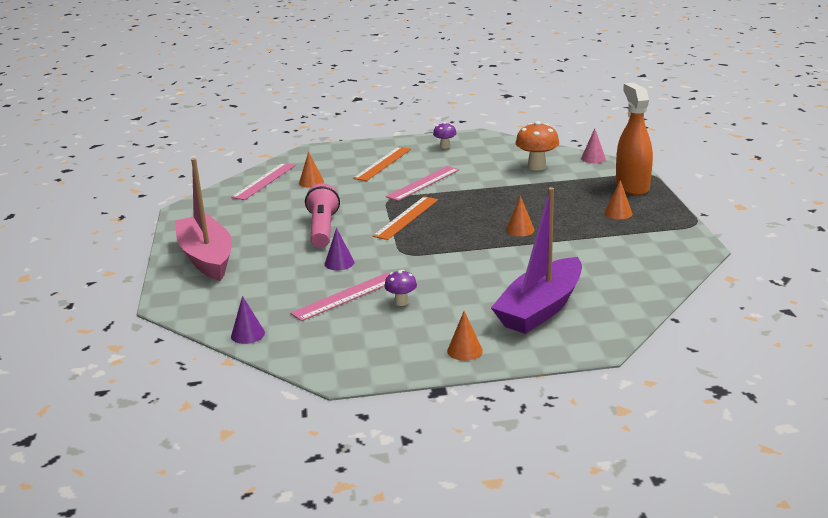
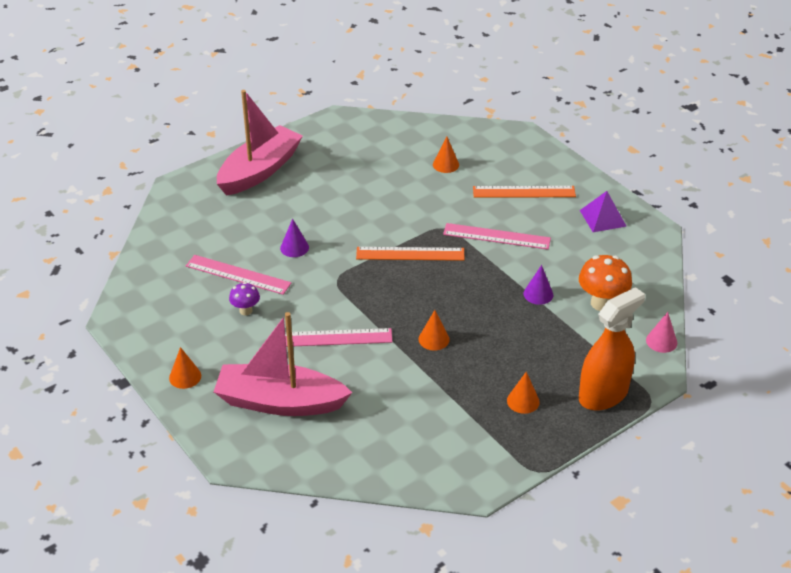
camera: 60 degrees right, 15 degrees up
pink ruler [231,163,296,200] -> pink ruler moved to [285,328,392,347]
purple cone [231,296,265,344] -> purple cone moved to [524,265,553,305]
pink flashlight [305,183,340,248] -> none
purple mushroom [433,122,457,149] -> purple pyramid [580,191,626,232]
purple boat [491,187,582,334] -> pink boat [214,312,352,416]

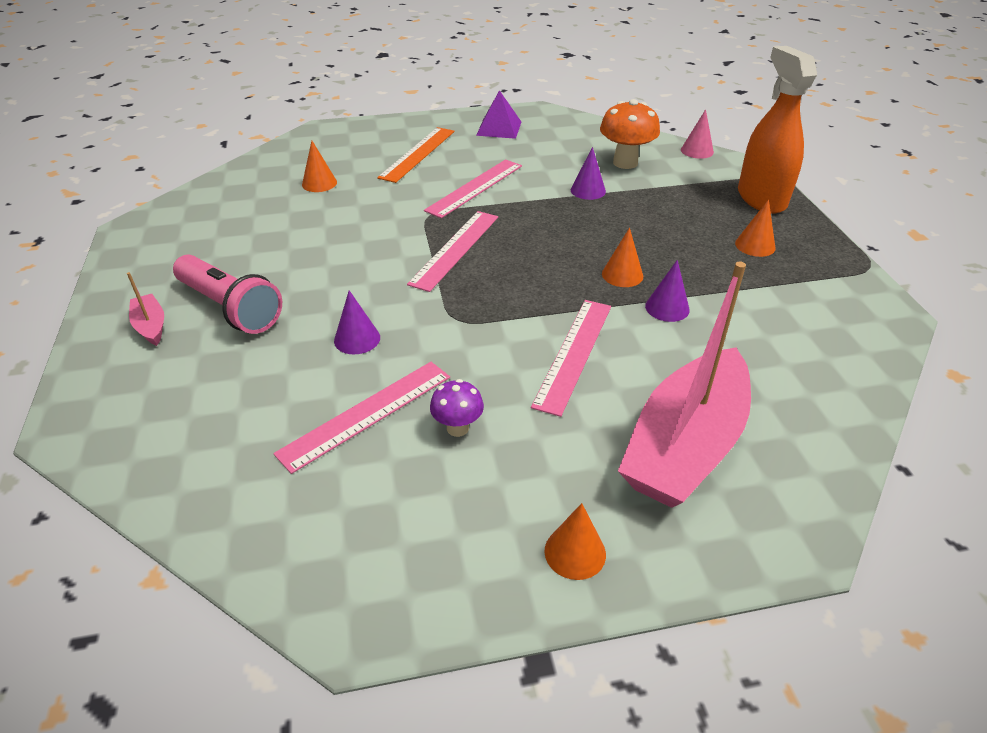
camera: 65 degrees left, 0 degrees up
pink boat [217,90,303,196] -> pink boat [127,272,164,346], size x0.41
orange ruler [356,247,465,261] -> pink ruler [407,211,498,292]
none -> pink flashlight [173,255,282,334]
none -> purple cone [645,260,690,322]

